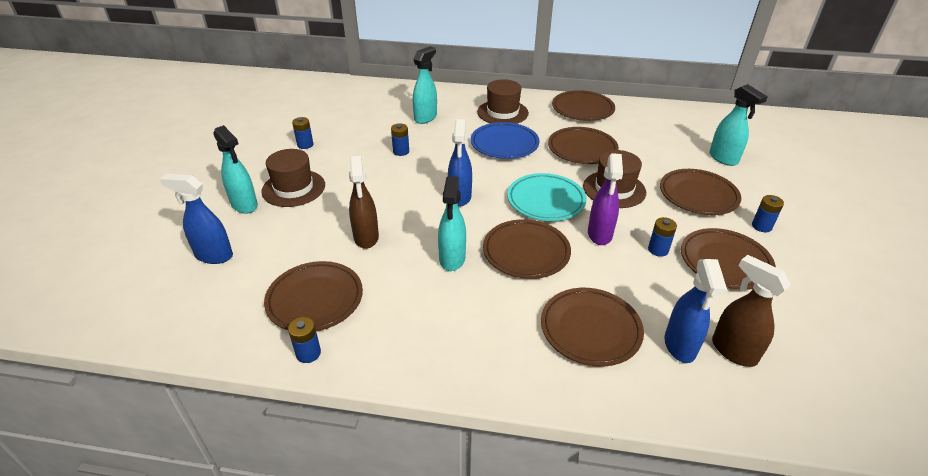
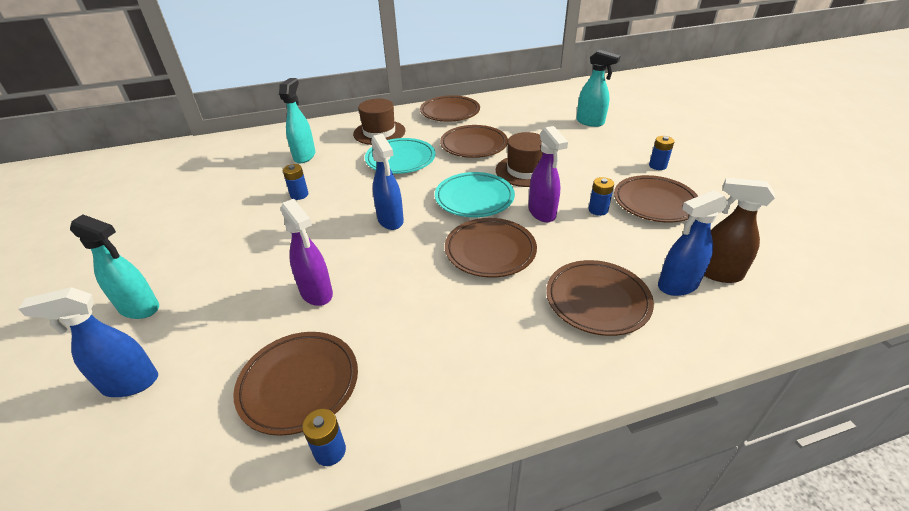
camera: 25 degrees left, 0 degrees up
brown hat [261,149,325,207] -> none
blue battery [292,117,313,149] -> none
brown spray bottle [349,156,379,249] -> purple spray bottle [281,199,333,306]
turquoise spray bottle [438,176,466,271] -> none
blue plate [471,122,539,159] -> turquoise plate [365,138,436,174]
brown plate [660,169,741,215] -> none
blue spray bottle [665,259,727,363] -> blue spray bottle turned 90 degrees clockwise [658,190,729,296]

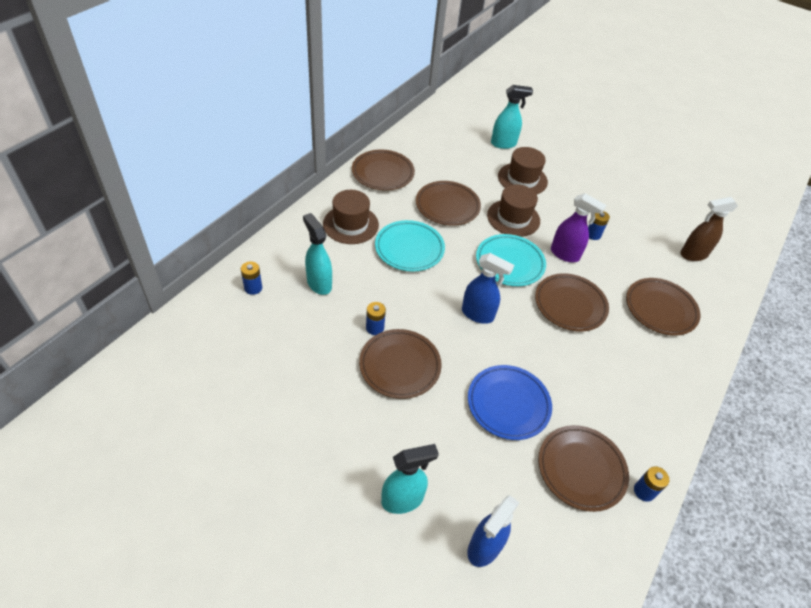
camera: 45 degrees left, 10 degrees up
purple spray bottle [281,199,333,306] -> blue plate [468,365,552,440]
brown plate [614,175,698,222] -> brown plate moved to [359,329,442,399]
blue battery [649,136,675,170] -> blue battery moved to [241,261,262,295]
blue spray bottle [658,190,729,296] -> none
none -> brown hat [498,147,548,194]

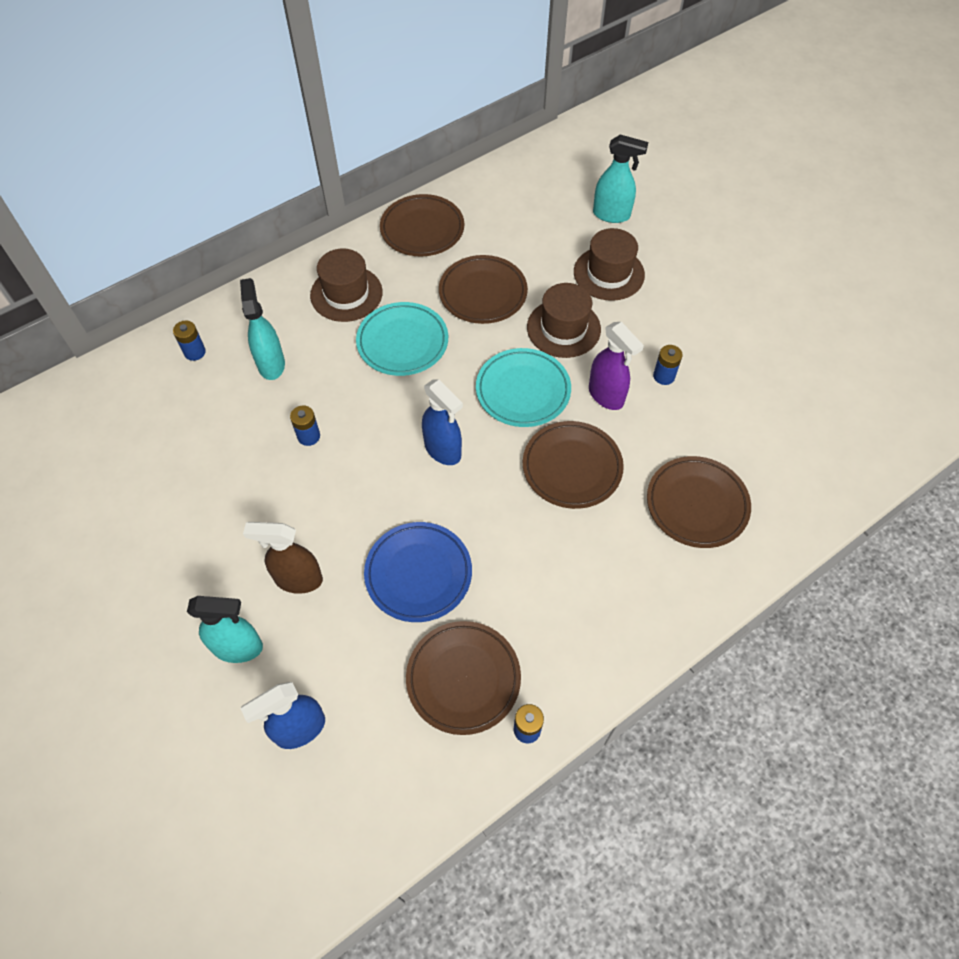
camera: 25 degrees right, 10 degrees up
brown plate [359,329,442,399] -> none
brown spray bottle [680,197,738,261] -> brown spray bottle moved to [243,522,323,594]

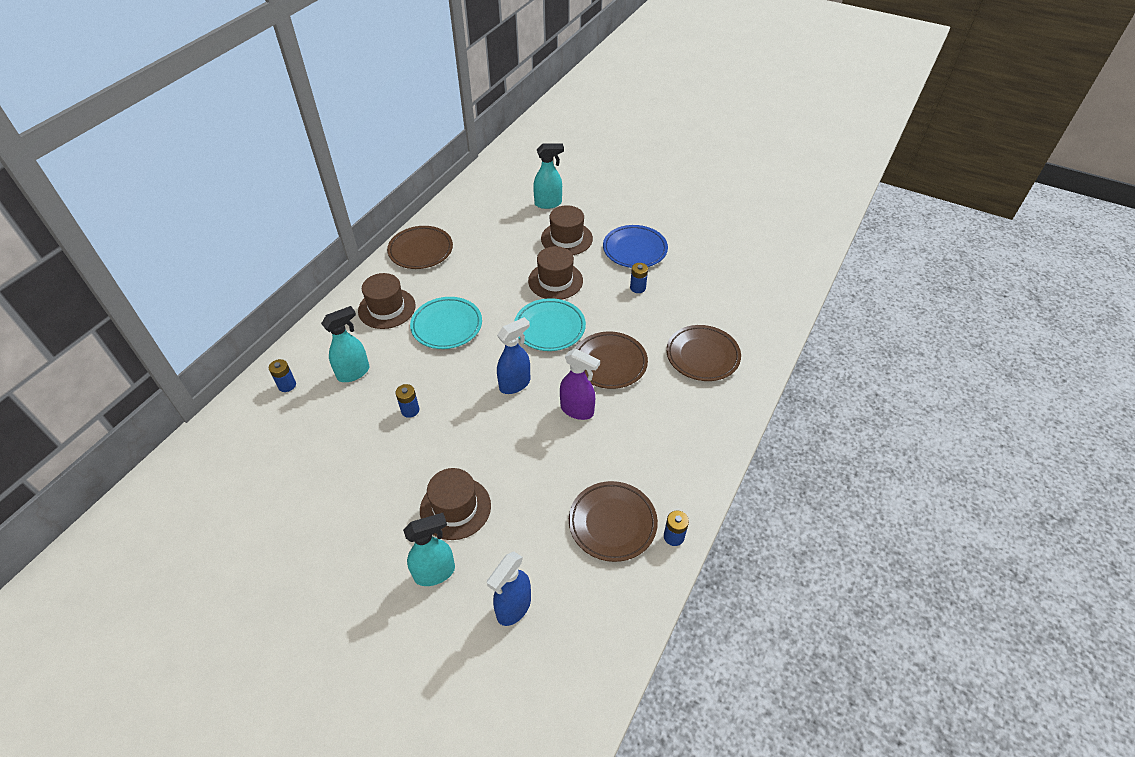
camera: 25 degrees left, 10 degrees down
turquoise spray bottle [240,278,285,380] -> turquoise spray bottle turned 90 degrees clockwise [321,306,369,382]
brown spray bottle [243,522,323,594] -> brown hat [420,468,491,540]
blue plate [364,522,472,622] -> blue plate moved to [603,225,668,268]
blue spray bottle [422,379,463,465] -> blue spray bottle turned 60 degrees counterclockwise [497,317,530,394]
brown plate [439,255,528,324] -> none
purple spray bottle [589,322,644,410] -> purple spray bottle moved to [560,349,600,420]

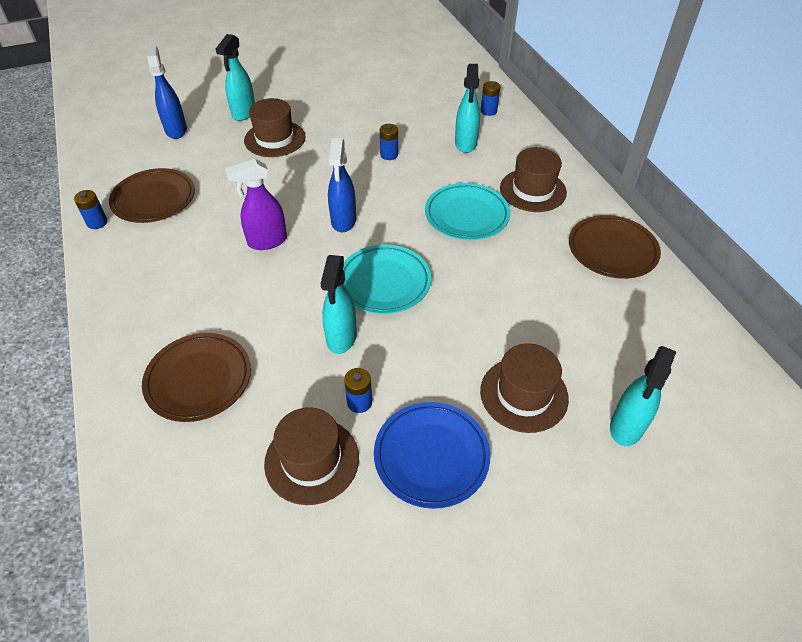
camera: 130 degrees right, 0 degrees up
brown hat [528,246,583,300] -> brown hat moved to [264,407,359,505]
brown plate [576,332,648,389] -> none
none -> turquoise spray bottle [321,255,357,354]

